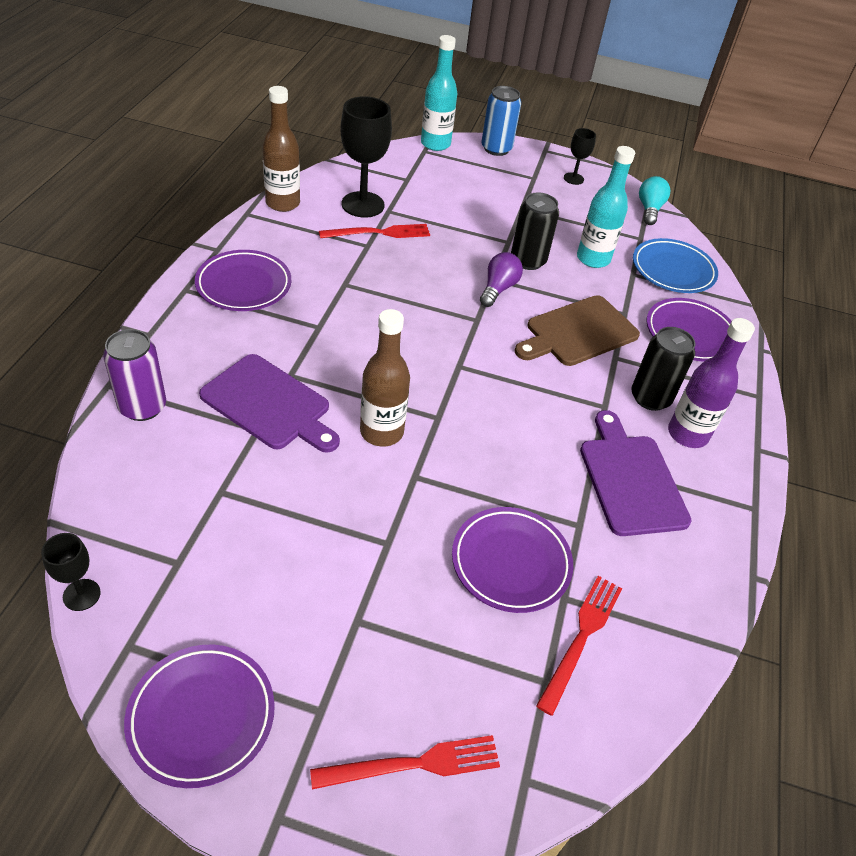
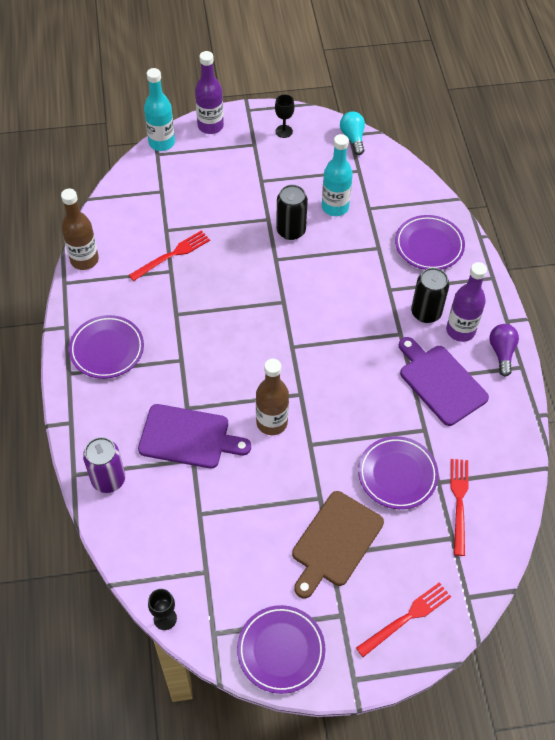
camera: 20 degrees left, 10 degrees up
black goblet [341,96,392,218] -> none
purple light bulb [480,252,523,307] -> purple light bulb moved to [489,324,519,377]
blue can [481,86,521,156] -> purple bottle [195,51,224,134]
brown cutting board [515,295,640,366] -> brown cutting board moved to [292,491,384,598]
blue plate [633,238,718,293] -> none

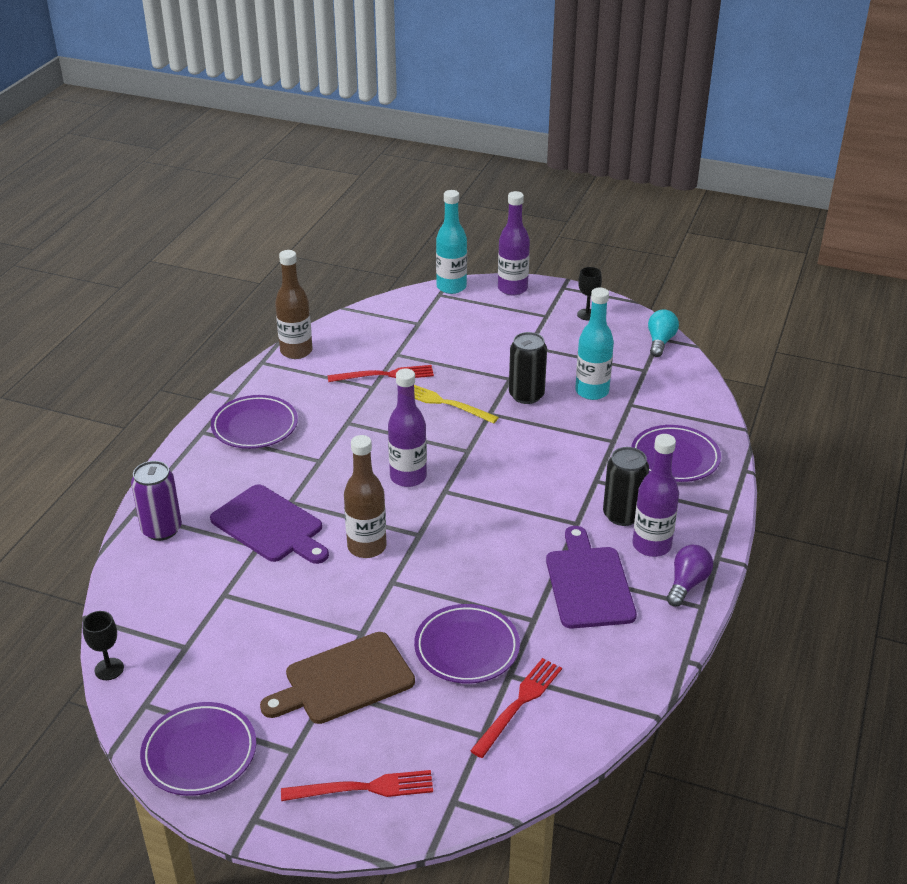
camera: 30 degrees right, 20 degrees down
none -> purple bottle [388,369,427,487]
none -> yellow fork [414,385,499,424]

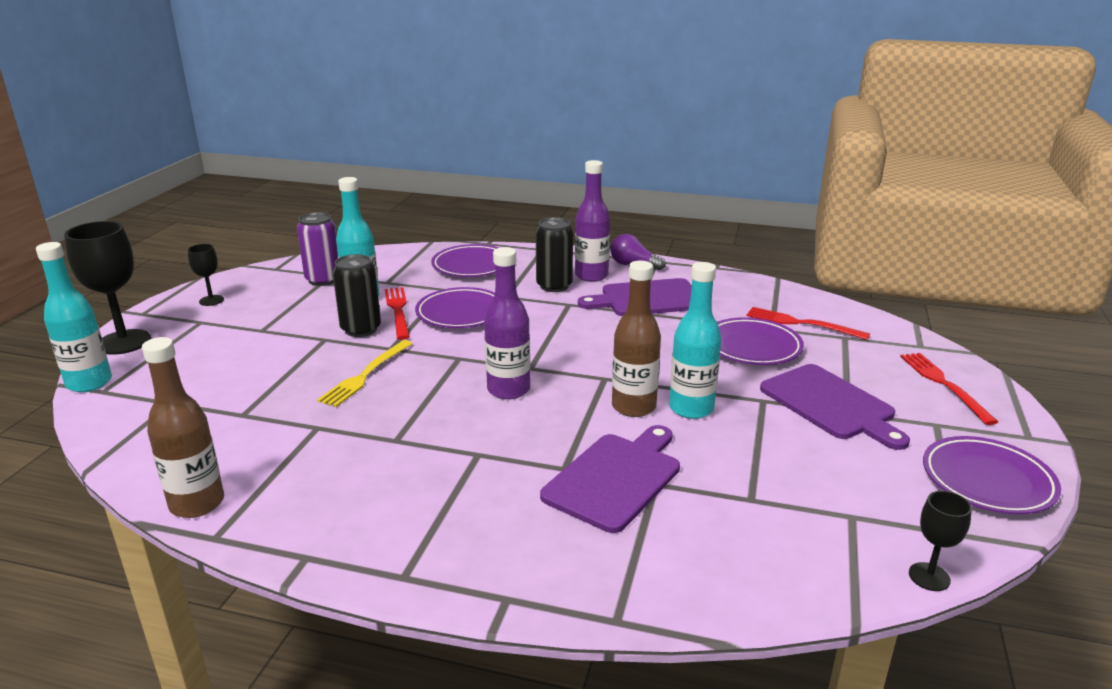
camera: 95 degrees left, 10 degrees down
purple can [131,461,182,541] -> purple can moved to [297,212,338,286]
purple plate [211,395,298,449] -> purple plate moved to [415,287,495,328]
brown cutting board [260,632,415,724] -> purple cutting board [760,364,910,450]
red fork [327,365,434,382] -> red fork moved to [385,287,410,340]
purple bottle [498,191,530,295] -> black goblet [64,221,151,355]
turquoise light bulb [648,309,679,357] -> none
none -> turquoise bottle [669,262,721,419]

